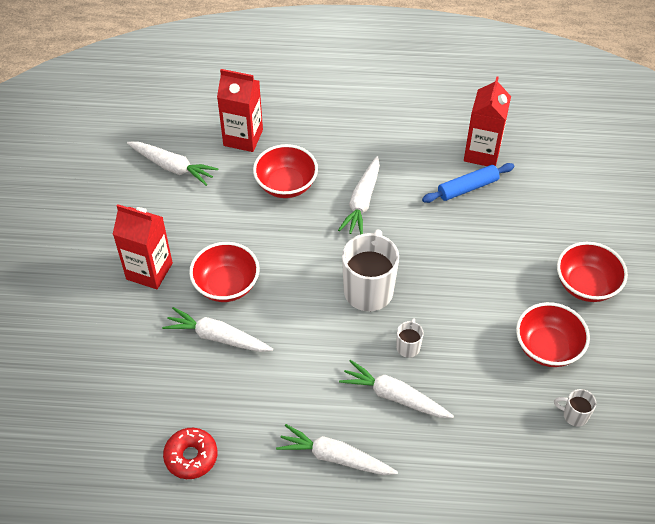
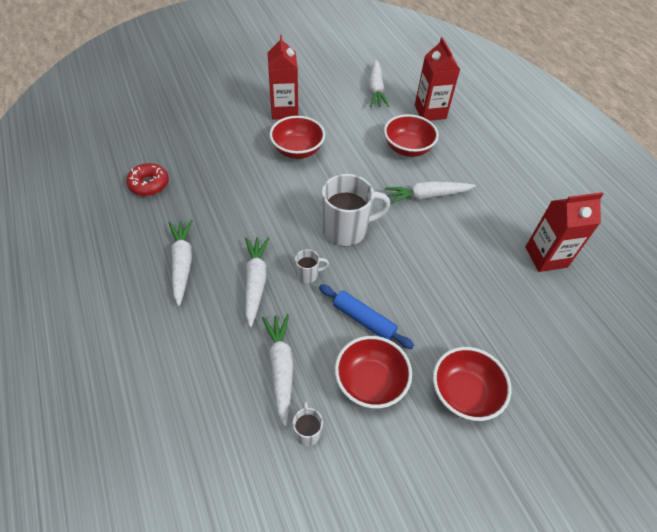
camera: 60 degrees right, 0 degrees up
white carrot [162,307,273,352] -> white carrot moved to [262,314,293,427]
blue rolling pin [422,163,514,203] -> blue rolling pin moved to [319,284,414,349]

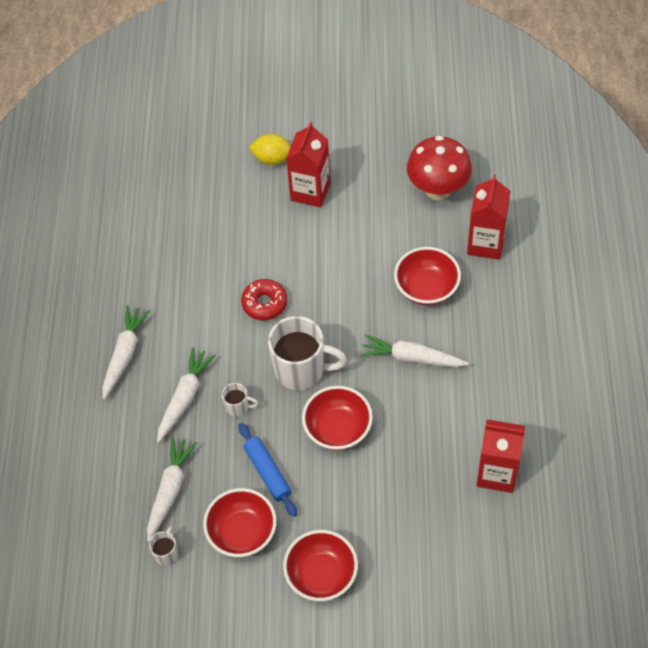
camera: 30 degrees right, 5 degrees up
red donut [126,163,169,196] -> red donut moved to [241,279,287,320]
red bowl [270,116,325,159] -> red bowl moved to [302,386,373,450]
white carrot [369,59,389,107] -> red mushroom [407,136,472,200]
none -> yellow lemon [249,134,291,165]

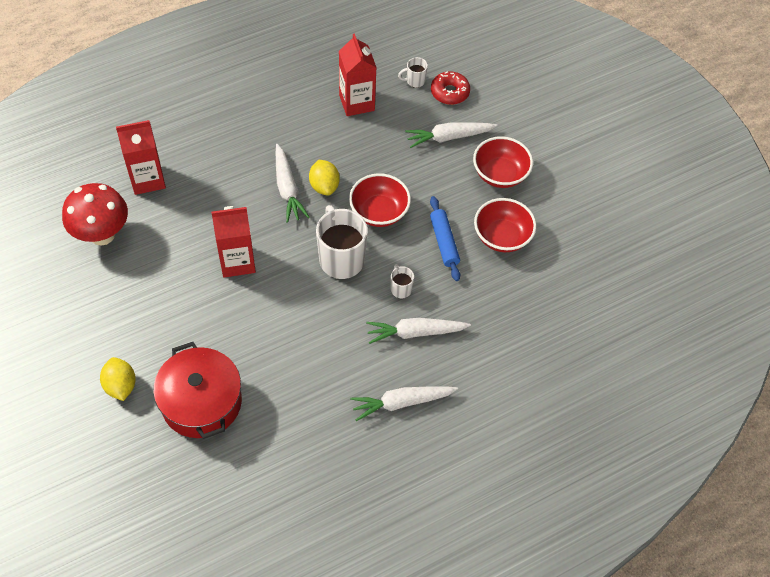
camera: 125 degrees left, 0 degrees up
white carrot [147,437,197,542] -> white carrot moved to [405,122,497,148]
white mug [149,526,178,566] -> white mug moved to [398,57,428,88]
blue rolling pin [238,423,297,517] -> blue rolling pin turned 45 degrees counterclockwise [430,196,460,281]
red donut [241,279,287,320] -> red donut moved to [431,71,470,105]
red carton [286,122,331,207] -> red carton moved to [211,206,256,277]
red bowl [394,247,461,305] -> none
none -> red pot [153,342,242,439]
none -> yellow lemon [309,160,340,195]

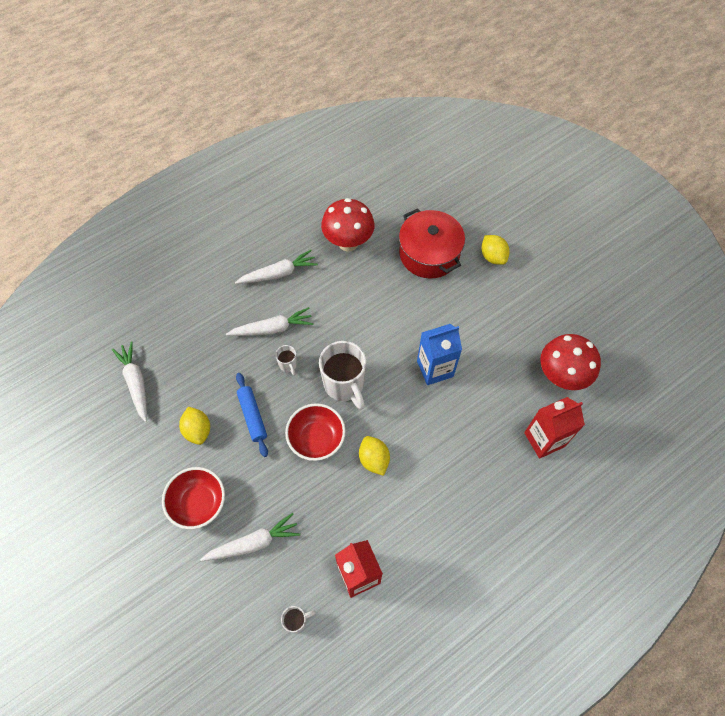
camera: 175 degrees right, 5 degrees up
red carton [211,206,256,277] -> blue carton [417,324,462,385]
white carrot [276,144,309,223] -> white carrot moved to [112,341,147,422]
red donut [431,71,470,105] -> none
red bowl [474,198,536,252] -> yellow lemon [179,407,210,445]
none -> red mushroom [321,198,375,252]

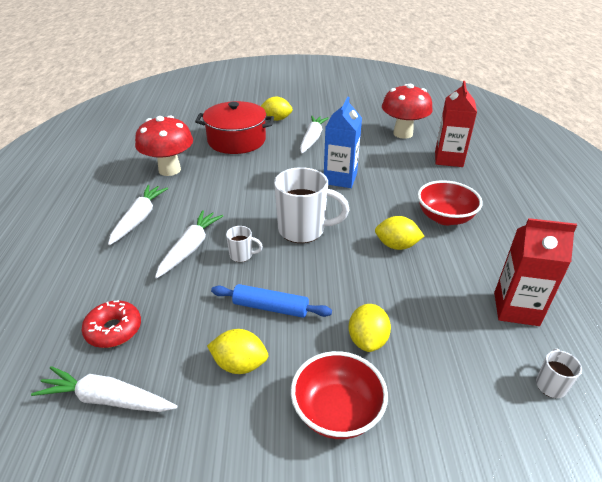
camera: 55 degrees left, 25 degrees down
white carrot [200,513,300,561] -> white carrot moved to [300,116,329,154]
red bowl [285,403,346,461] -> red bowl moved to [417,180,482,225]
none -> red donut [82,300,141,348]
none -> yellow lemon [349,304,391,352]

